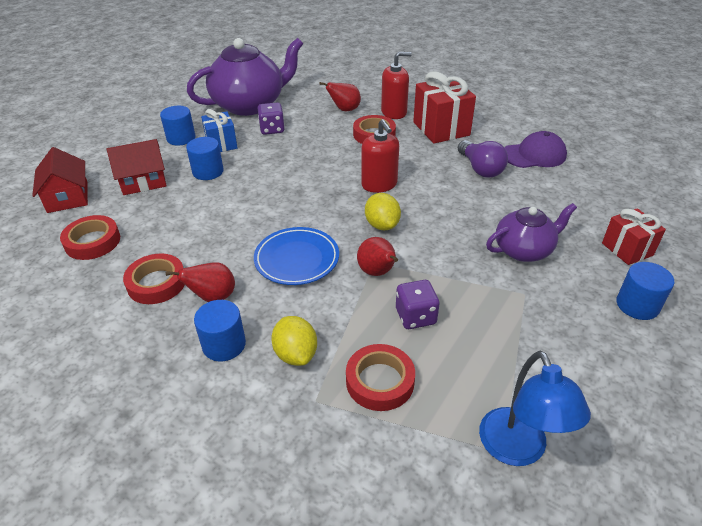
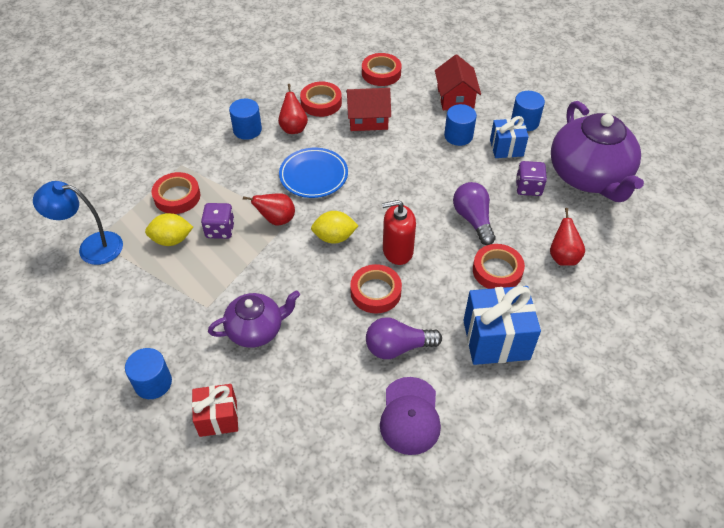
camera: 105 degrees right, 10 degrees up
red house [32,147,88,213] -> red house moved to [346,88,391,131]
yellow lemon [271,316,317,366] -> yellow lemon moved to [145,213,193,246]
red soap dispenser [381,52,412,119] -> none
red gift [413,71,476,143] -> blue gift [463,286,541,365]
purple teapot [486,203,577,262] -> purple teapot turned 105 degrees counterclockwise [208,290,300,348]
none -> red tape [350,264,402,313]
none -> purple light bulb [453,182,496,245]

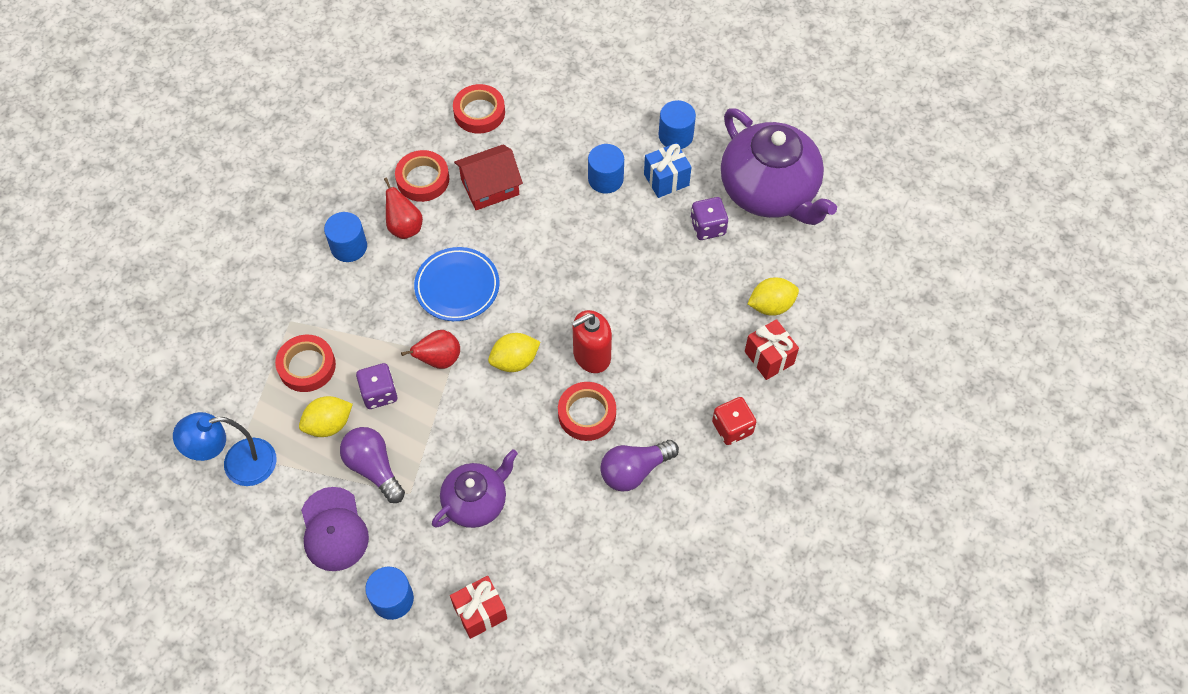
camera: 20 degrees left, 10 degrees up
purple cap [380,377,441,455] -> purple cap moved to [301,487,369,571]
red house [435,54,481,110] -> none
purple light bulb [453,182,496,245] -> purple light bulb moved to [340,427,405,503]
blue gift [463,286,541,365] -> red dice [712,397,756,445]
red tape [473,244,525,289] -> none
red pear [550,208,585,266] -> yellow lemon [747,277,799,316]
none -> red gift [745,319,799,380]

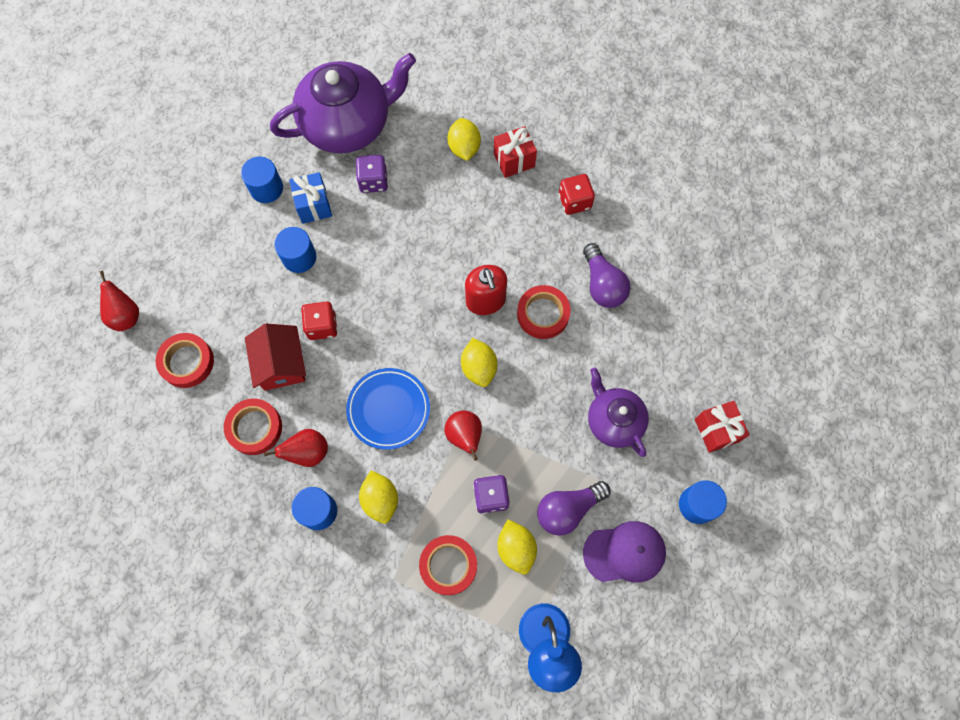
camera: 80 degrees left, 10 degrees up
none -> red pear [100,271,139,331]
none -> red dice [301,302,337,340]
none -> yellow lemon [359,470,398,524]

